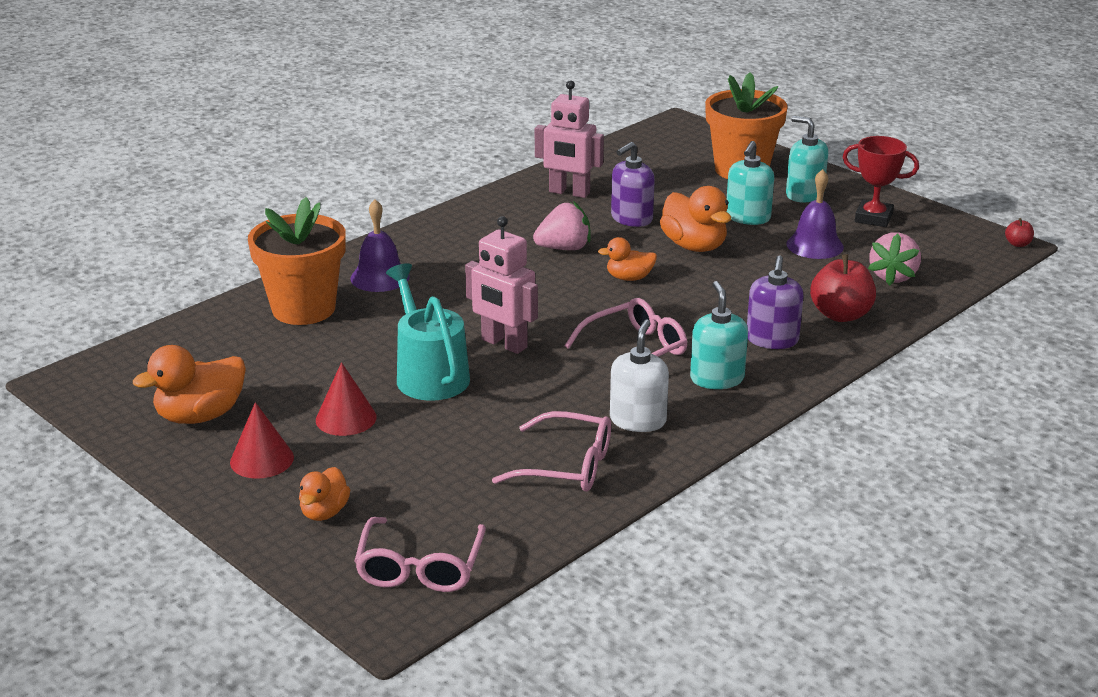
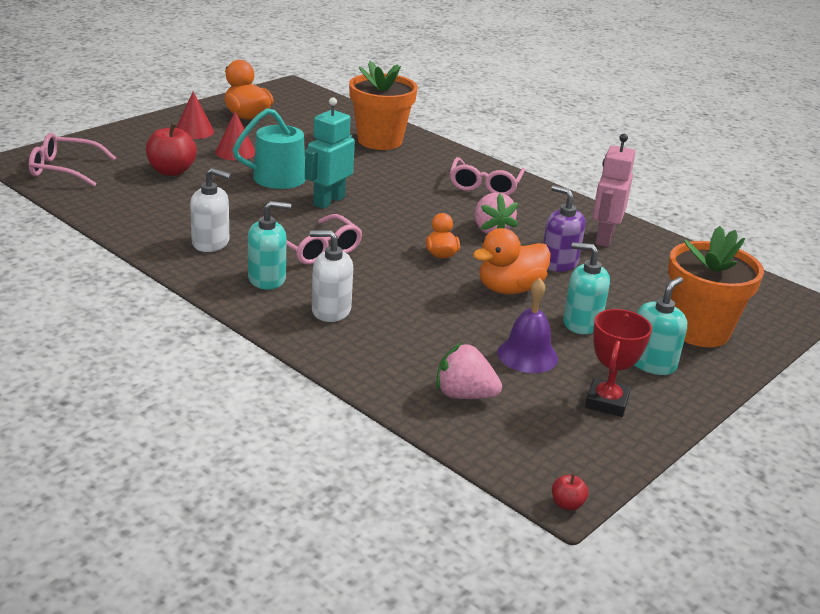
camera: 85 degrees right, 0 degrees up
orange duck [299,467,350,521] -> none
purple bell [351,199,410,292] -> none
pink robot [465,216,538,354] -> turquoise robot [305,97,355,209]
pink glasses [492,411,611,492] -> pink glasses moved to [450,157,525,196]
purple soap dispenser [747,255,804,349] -> white soap dispenser [310,230,353,322]
red apple [810,254,876,322] -> red apple moved to [146,123,197,176]

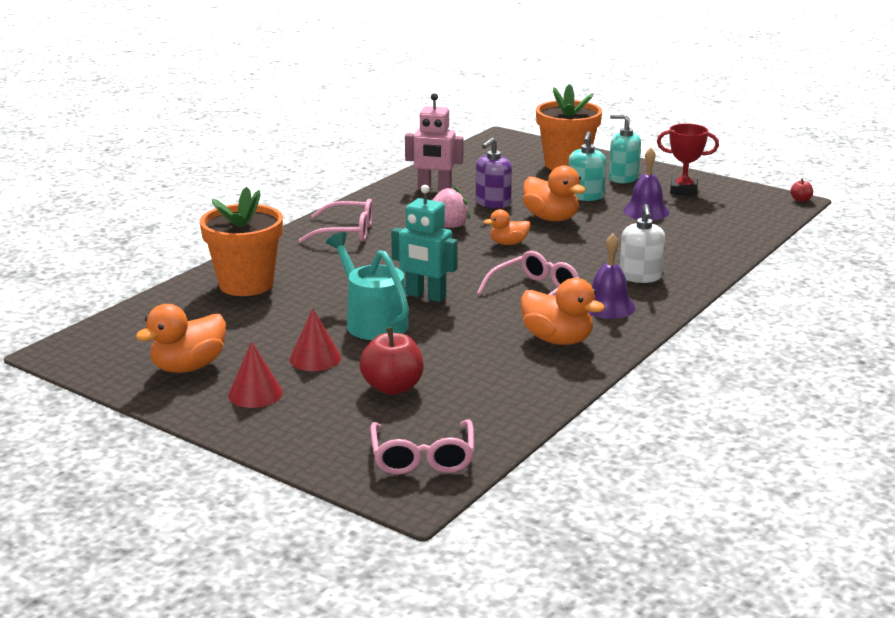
camera: 95 degrees left, 5 degrees down
white soap dispenser [190,168,231,252] -> orange duck [521,278,605,345]
turquoise soap dispenser [248,201,291,290] -> purple bell [588,234,636,319]
pink strawberry [436,342,502,399] -> none

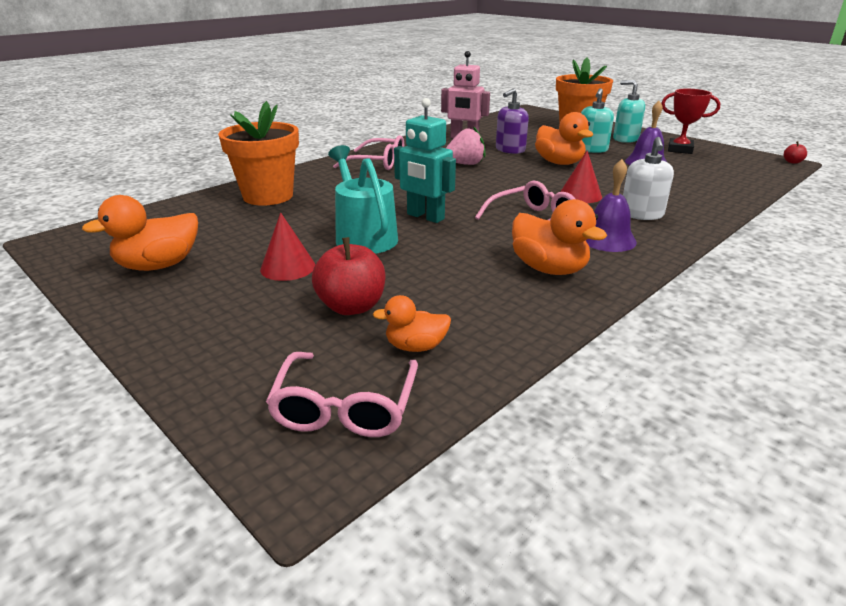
camera: 10 degrees right, 5 degrees up
red cone [228,341,283,408] -> red cone moved to [560,150,602,203]
orange duck [484,209,530,245] -> orange duck moved to [372,295,451,352]

